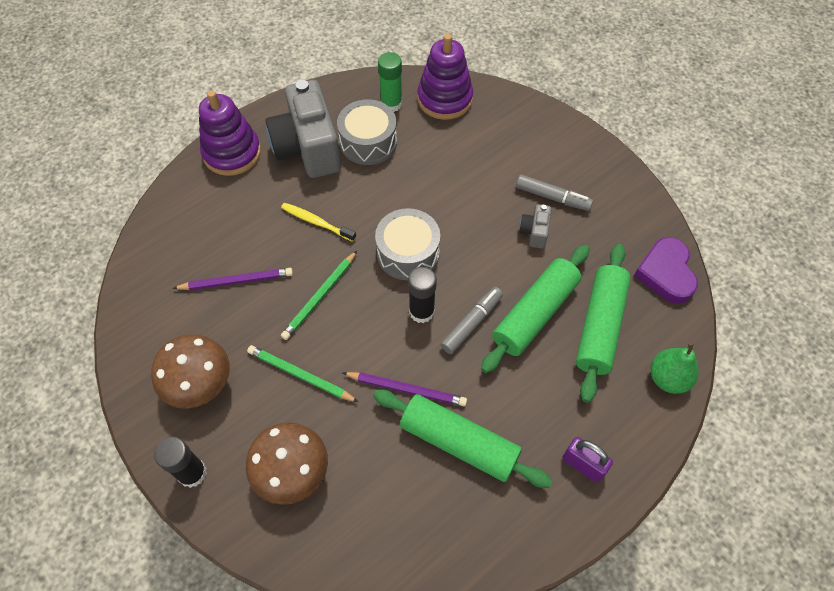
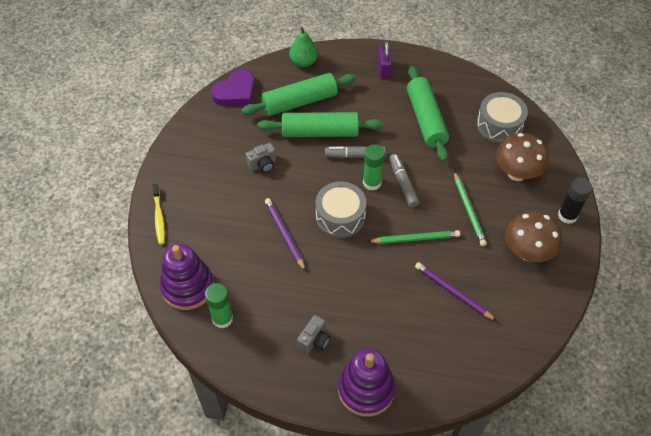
camera: 130 degrees left, 5 degrees down
grey camera [265,80,341,178] -> grey camera [297,315,330,354], size x0.43
yellow toothbrush [281,203,356,242] -> yellow toothbrush moved to [152,184,165,244]
grey drum [337,99,397,165] -> grey drum moved to [477,92,528,143]
purple pencil [343,372,467,406] -> purple pencil moved to [265,198,306,271]
black glue stick [408,267,437,323] -> green glue stick [363,144,385,191]
grey marker [516,175,593,211] -> grey marker moved to [389,154,420,207]

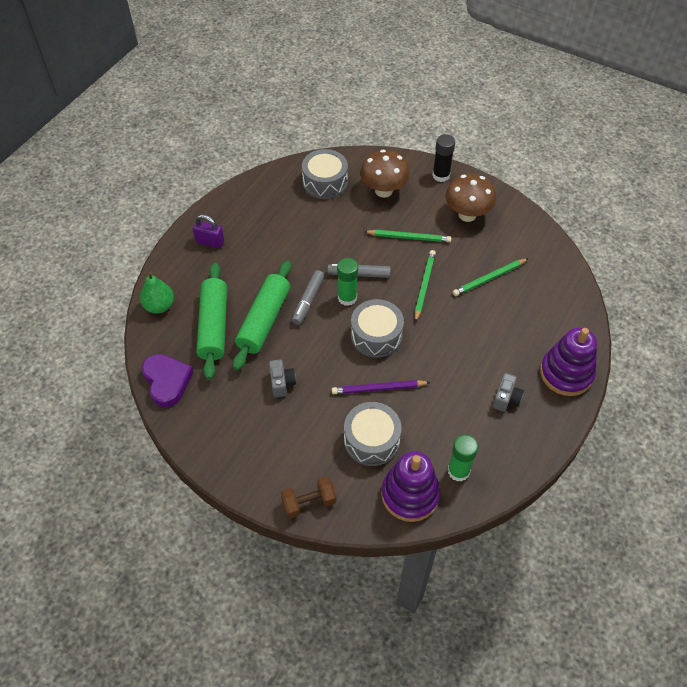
camera: 70 degrees left, 0 degrees up
yellow toothbrush [152,184,165,244] -> brown dumbbell [281,476,336,519]
grey camera [297,315,330,354] -> grey camera turned 60 degrees clockwise [493,373,524,412]
green rolling pin [407,66,449,162] -> none
purple pencil [415,262,497,321] -> green pencil [453,258,529,296]
none -> grey drum [344,402,401,466]

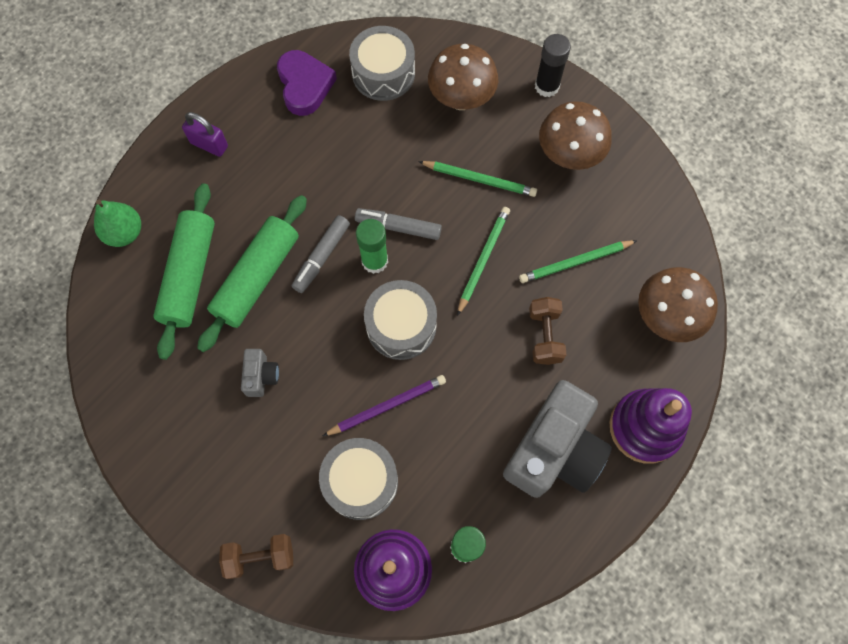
camera: 10 degrees right, 15 degrees up
purple heart [142,354,194,407] -> purple heart moved to [277,50,337,116]
purple pencil [332,380,431,394] -> purple pencil turned 150 degrees clockwise [323,375,446,436]
grey camera [493,373,524,412] -> grey camera [503,380,612,498], size x2.32
none -> brown dumbbell [529,297,566,365]
none -> brown mushroom [638,267,718,342]

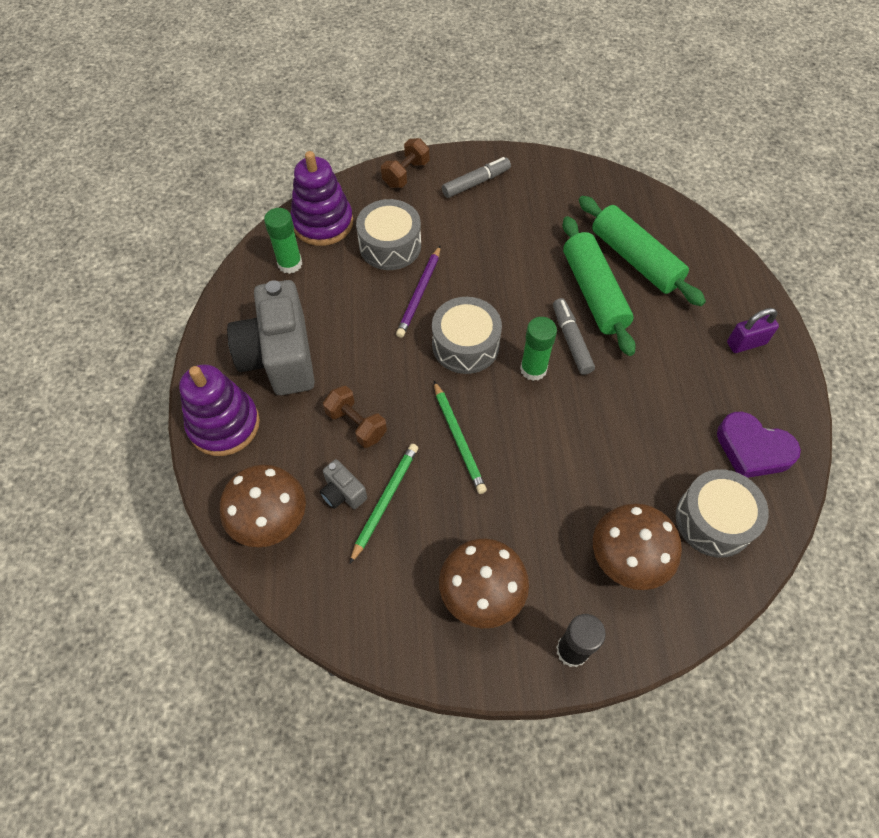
camera: 135 degrees right, 10 degrees down
green pear [94,199,141,247] -> none
grey camera [241,349,279,397] -> grey camera moved to [320,459,367,509]
grey marker [355,208,442,240] -> grey marker moved to [442,157,511,198]
green pencil [418,161,537,197] -> none

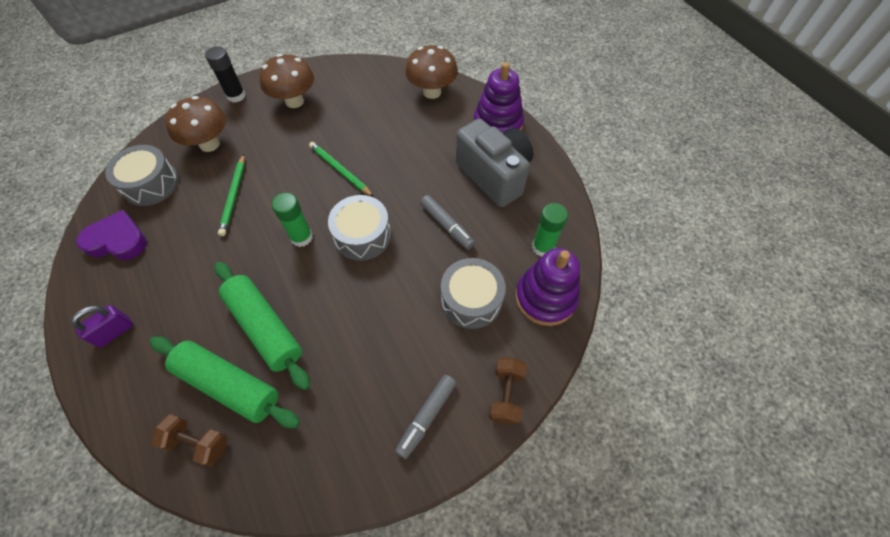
camera: 155 degrees right, 0 degrees up
grey camera [320,459,367,509] -> none
brown dumbbell [323,386,387,448] -> brown dumbbell moved to [151,414,228,466]
green pencil [350,444,418,564] -> green pencil moved to [218,154,245,236]
purple pencil [396,246,440,338] -> none
grey marker [553,298,595,375] -> grey marker moved to [420,195,475,250]

